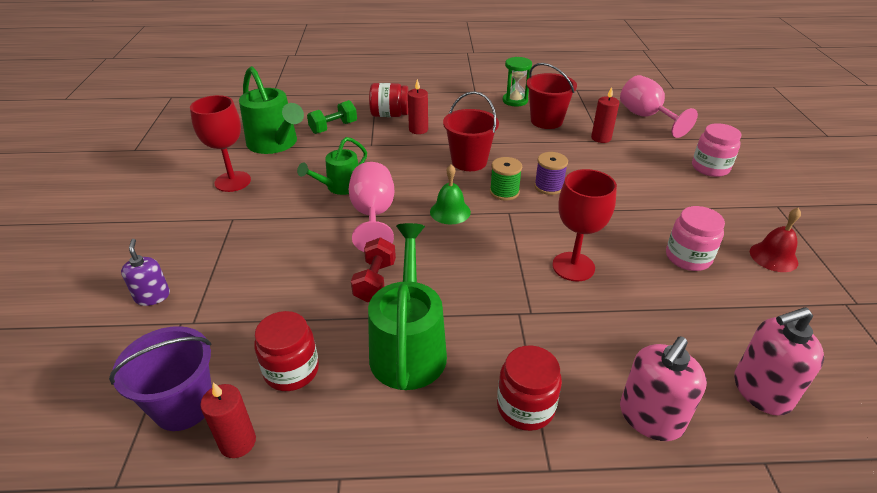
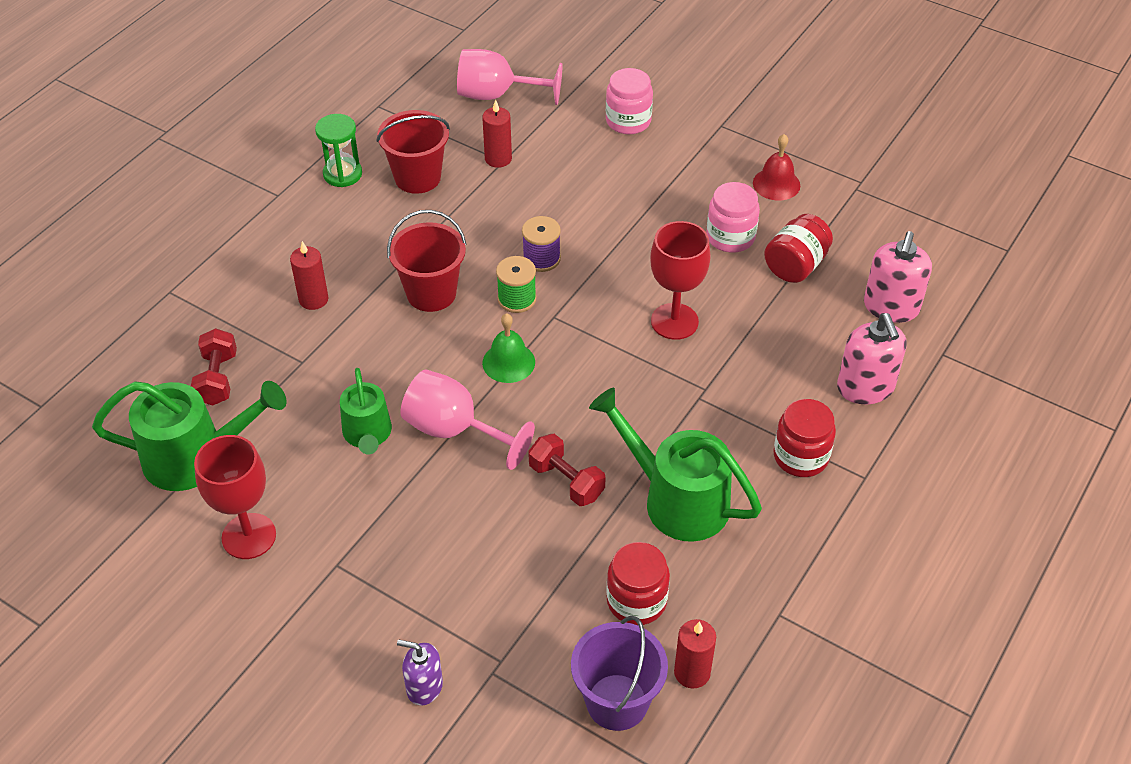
camera: 55 degrees left, 10 degrees up
green dumbbell [307,100,357,134] -> red dumbbell [191,328,237,406]
red jar [369,83,409,117] -> red jar moved to [764,214,833,283]

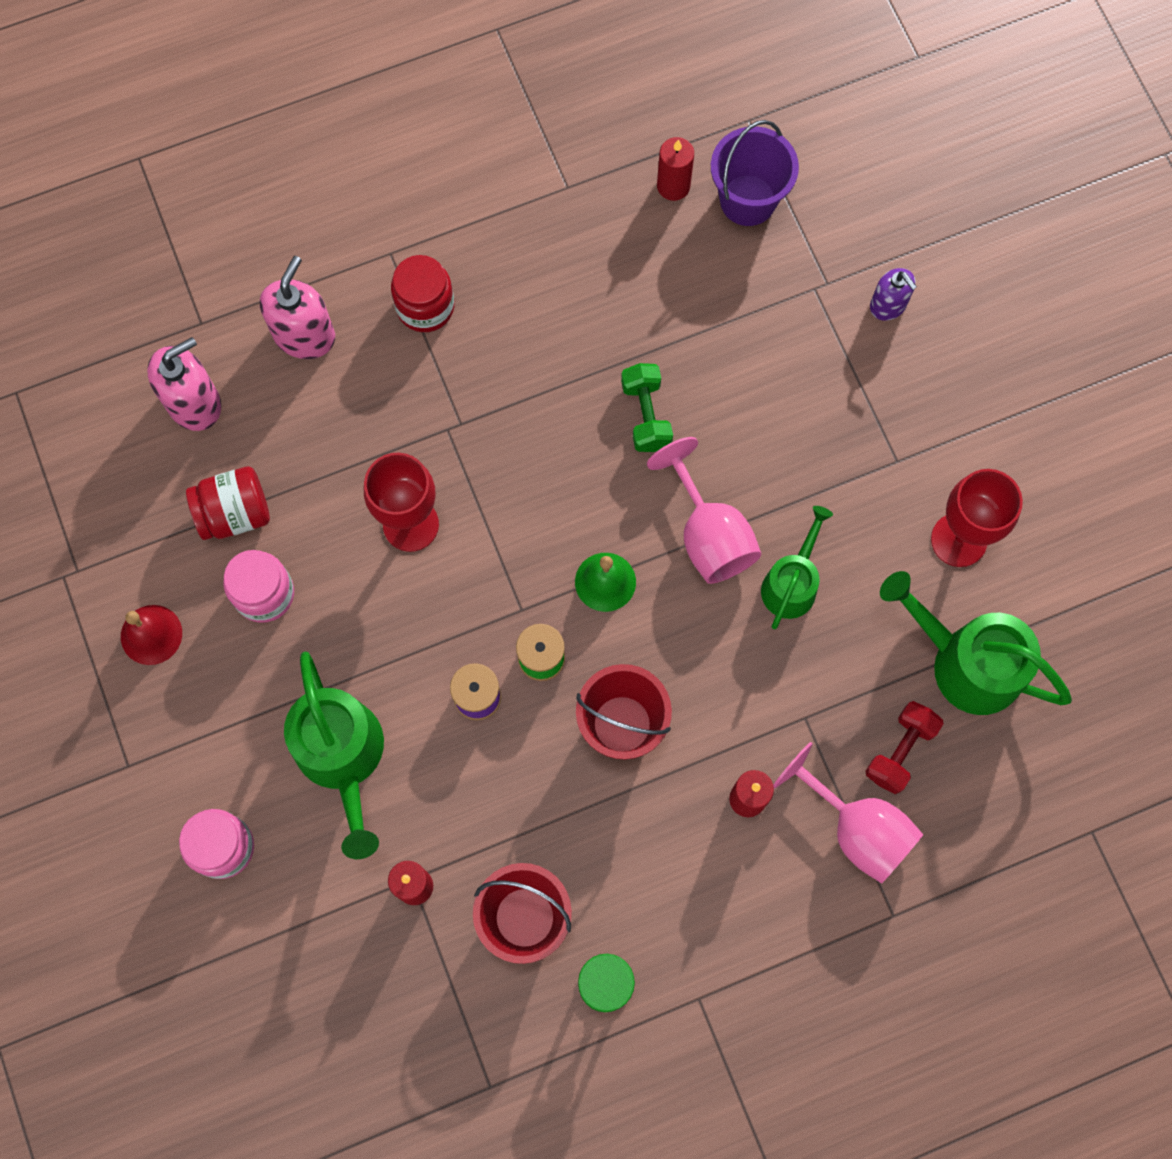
camera: 145 degrees left, 25 degrees up
pink goblet [457,49,562,105] -> pink goblet moved to [773,742,924,884]
red dumbbell [528,434,606,506] -> green dumbbell [621,363,673,452]
green watering can [589,388,762,542] -> green watering can moved to [284,651,384,859]
red jar [606,542,670,625] -> none

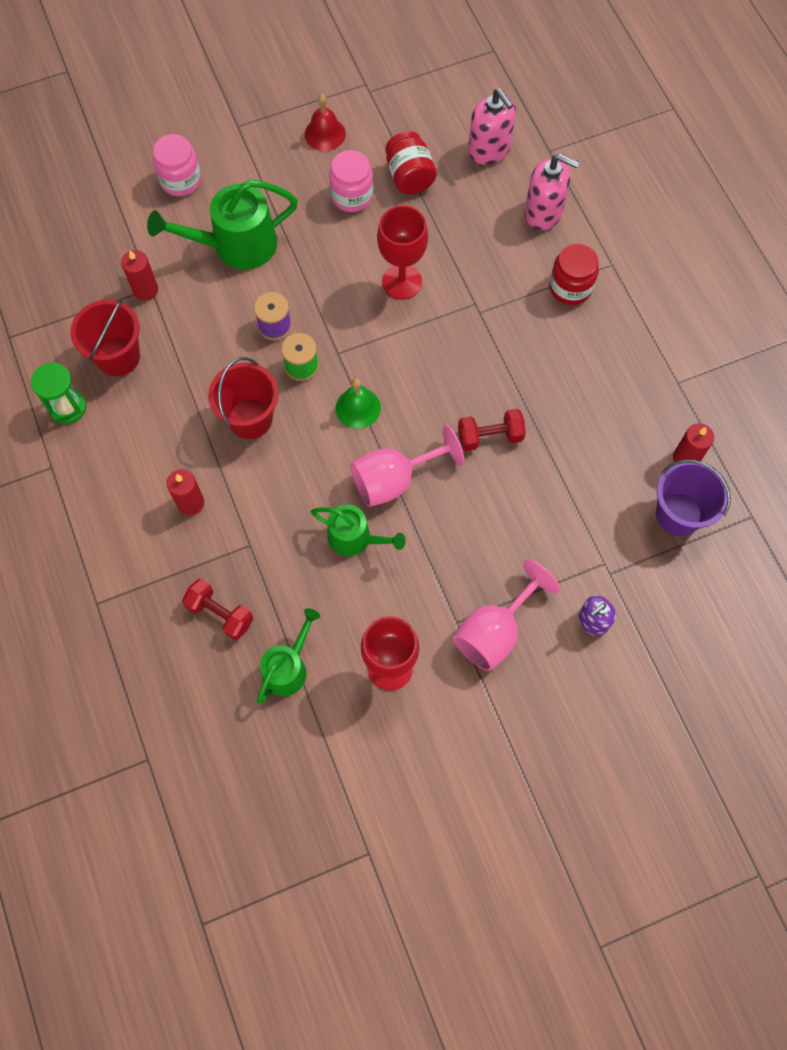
camera: 90 degrees right, 5 degrees down
green dumbbell [621,363,673,452] -> red dumbbell [458,409,526,451]
pink goblet [773,742,924,884] -> pink goblet moved to [453,560,560,671]
green watering can [880,571,1072,715] -> green watering can [257,608,320,704], size x0.62

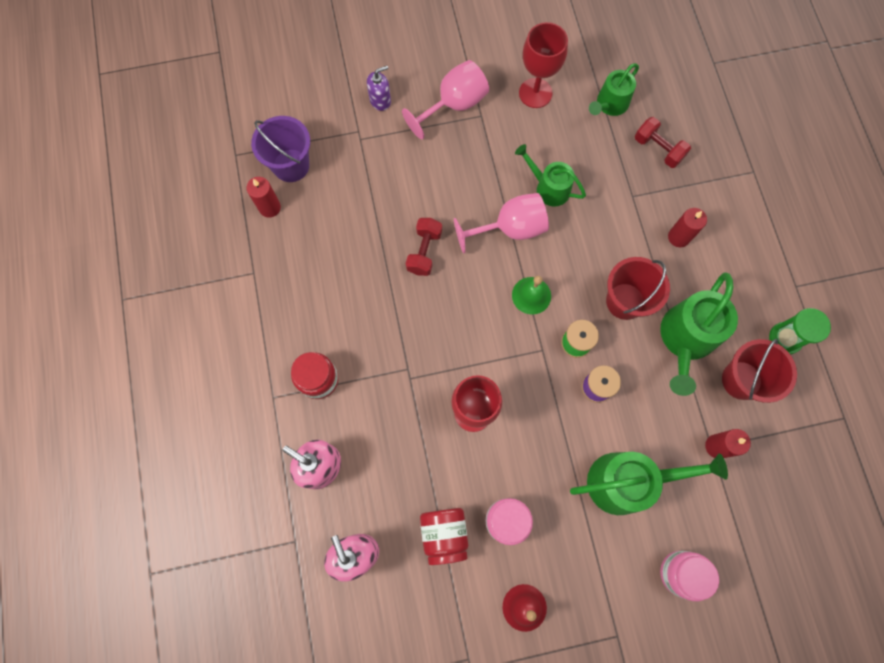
camera: 170 degrees left, 5 degrees up
red dumbbell [458,409,526,451] -> red dumbbell turned 75 degrees counterclockwise [406,218,442,276]
none -> green watering can [660,272,738,396]

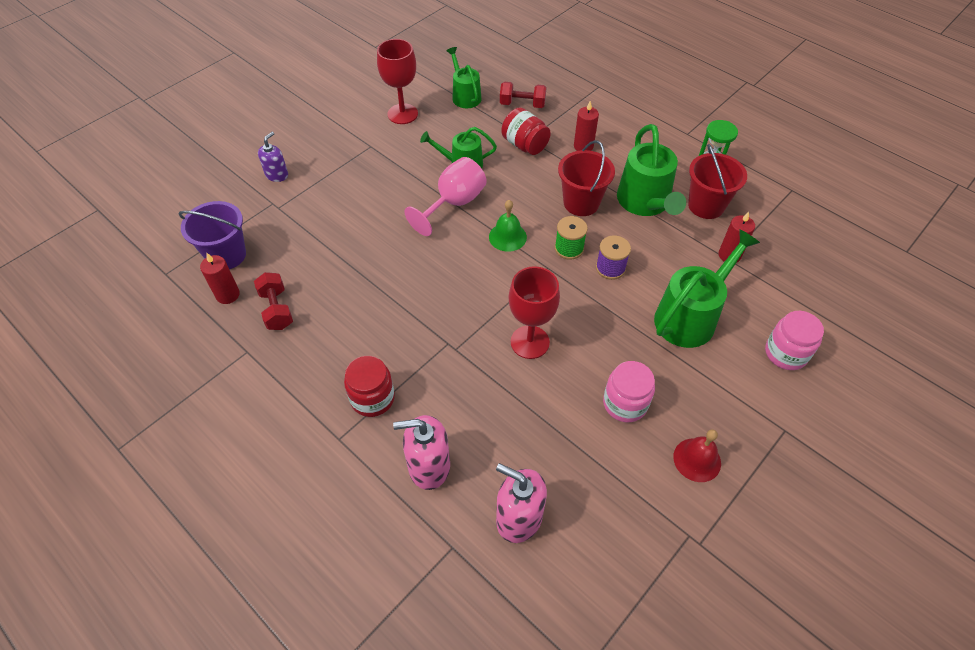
camera: 35 degrees left, 20 degrees down
pink goblet [402,60,489,139] -> none
red dumbbell [406,218,442,276] -> red dumbbell moved to [254,272,293,330]
red jar [420,508,468,565] -> red jar moved to [501,107,551,155]
green watering can [589,63,639,116] -> green watering can turned 150 degrees clockwise [446,47,482,108]

